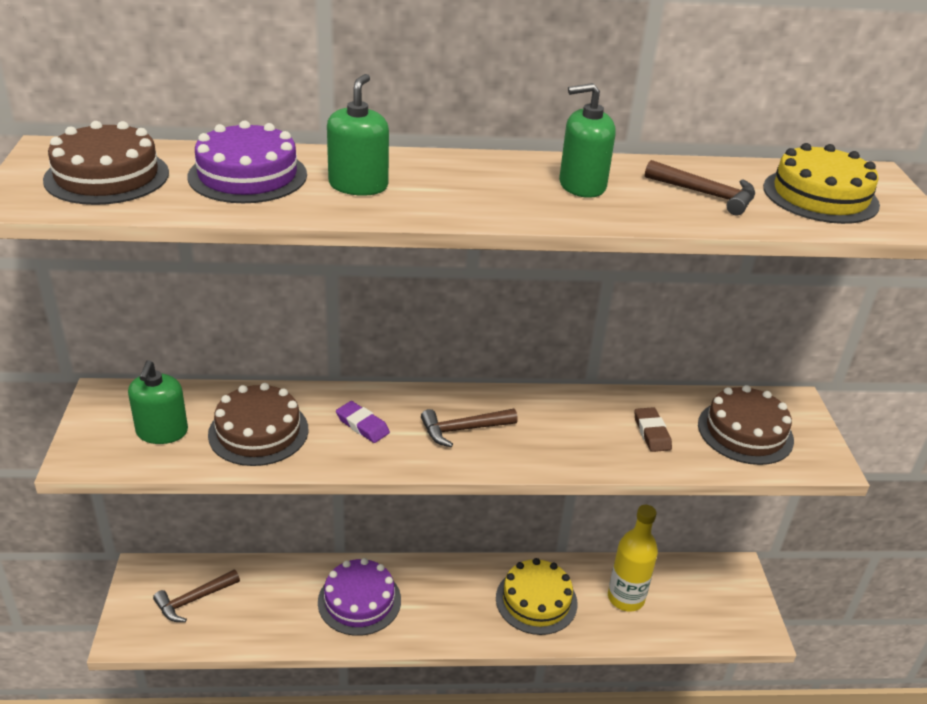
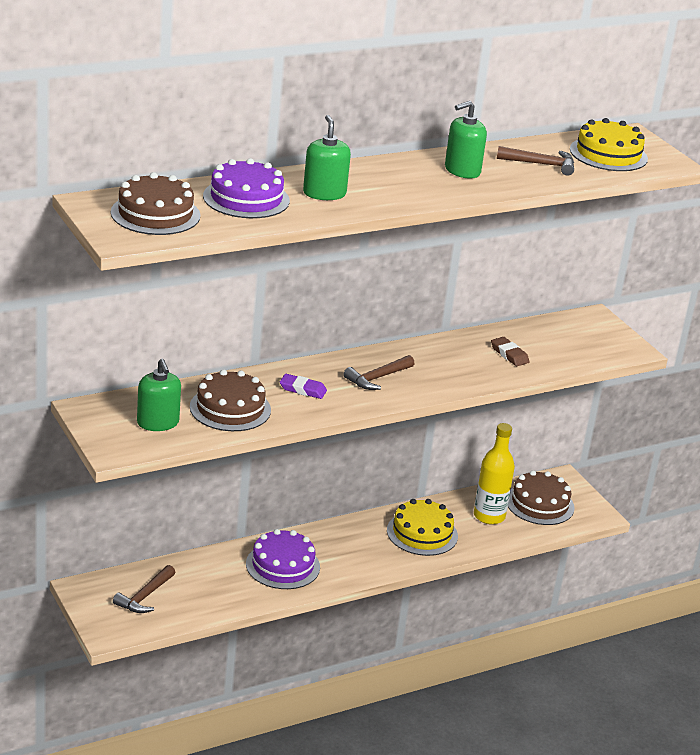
camera: 25 degrees left, 5 degrees down
brown cake [698,385,794,465] -> brown cake moved to [508,470,575,525]

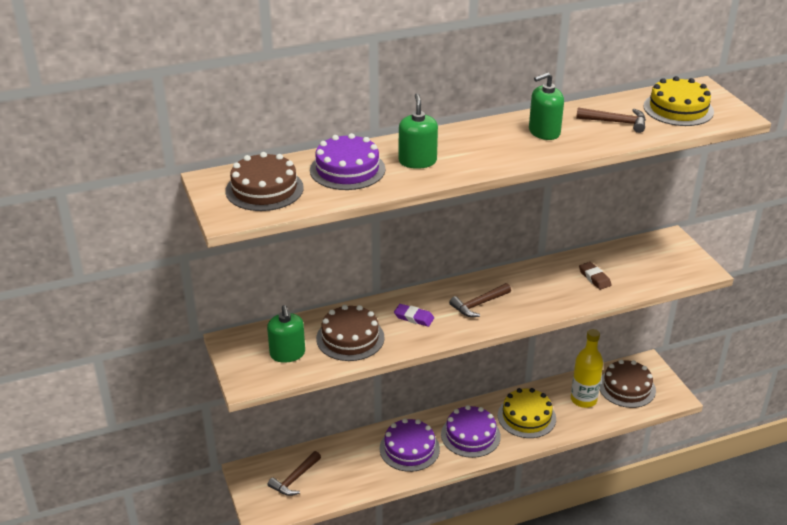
camera: 10 degrees right, 5 degrees up
none -> purple cake [441,405,501,458]

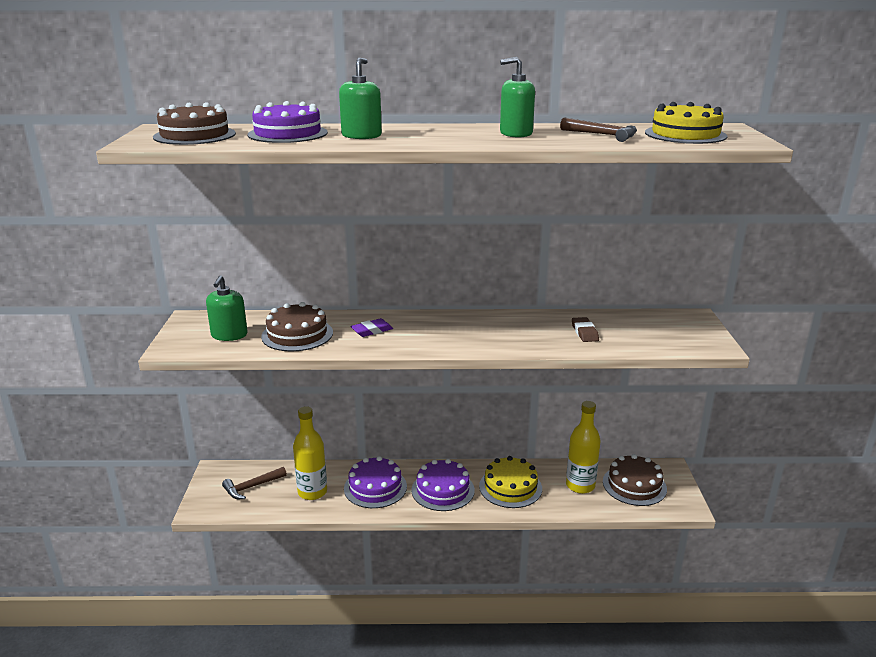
camera: 20 degrees right, 10 degrees down
purple eraser [394,304,434,327] -> purple eraser turned 75 degrees counterclockwise [350,318,393,337]
brown hammer [449,283,511,317] -> none
none -> yellow bottle [293,406,327,500]

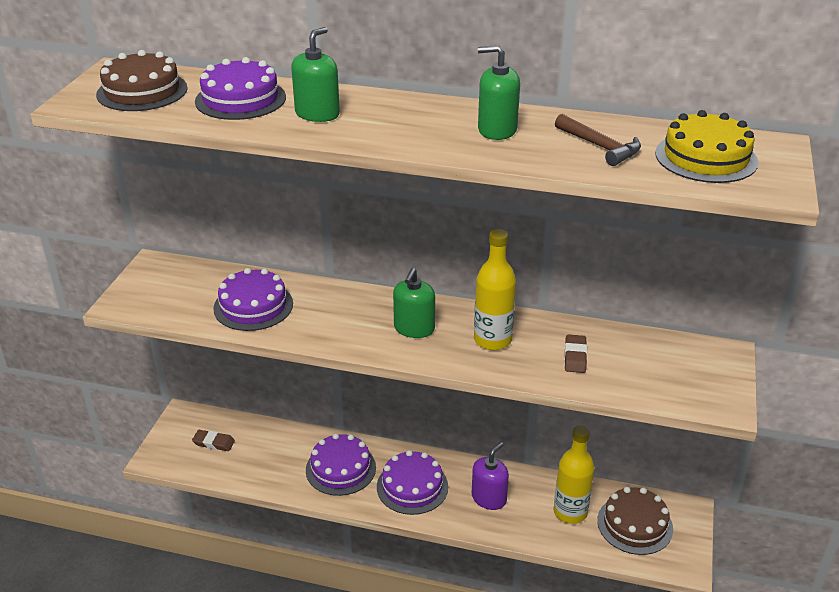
camera: 15 degrees right, 10 degrees up
green soap dispenser [206,275,248,341] -> green soap dispenser moved to [393,268,435,338]
brown hammer [222,467,287,499] -> brown eraser [192,430,235,451]
brown cake [261,302,333,351] -> purple cake [213,268,293,331]
yellow bottle [293,406,327,500] -> yellow bottle moved to [474,229,516,350]
purple eraser [350,318,393,337] -> none
yellow cake [479,456,542,508] -> purple soap dispenser [472,442,509,510]

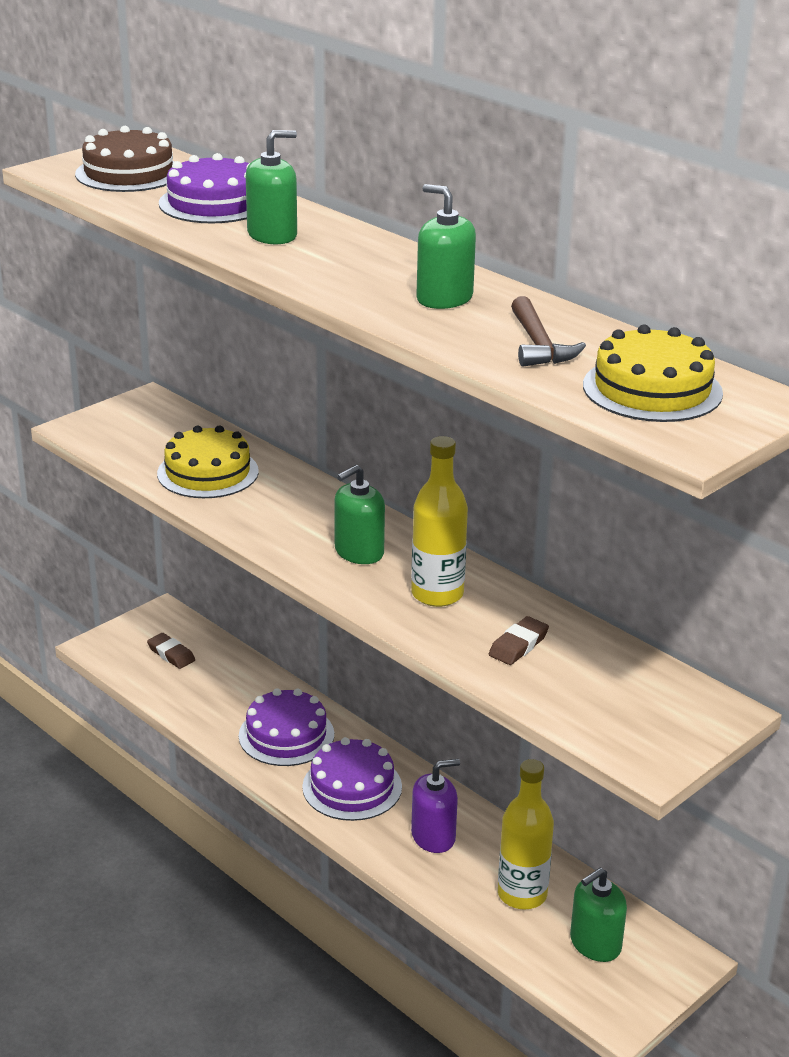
camera: 30 degrees right, 5 degrees down
purple cake [213,268,293,331] -> yellow cake [157,425,259,498]
brown cake [597,487,673,555] -> green soap dispenser [570,868,627,962]

